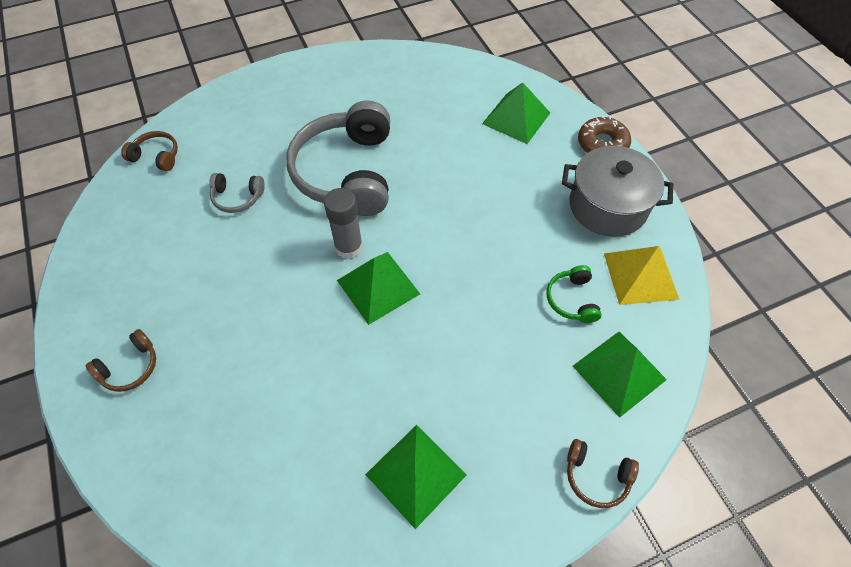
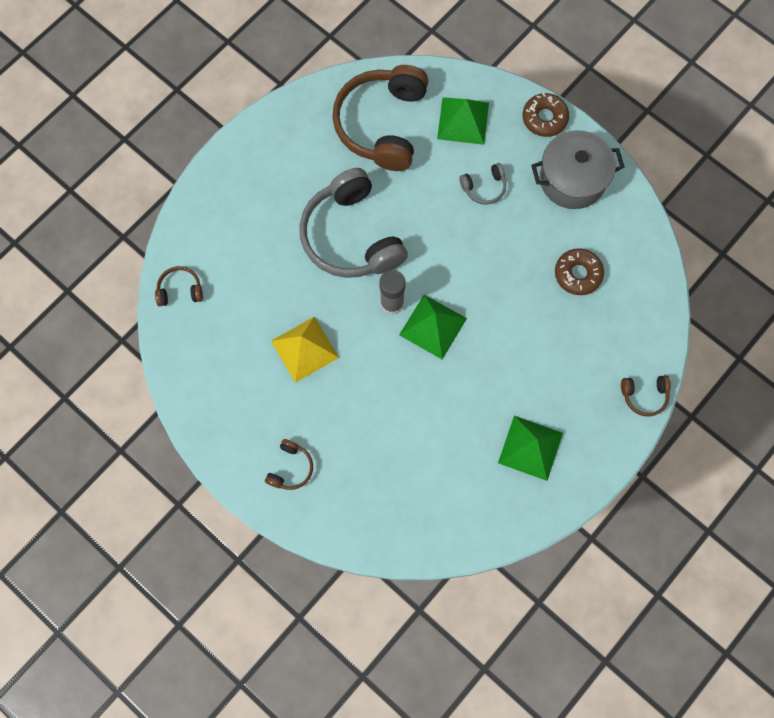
camera: 25 degrees left, 15 degrees up
grey headphones [210,173,265,213] -> grey headphones moved to [459,163,506,205]
green headphones [546,265,602,323] -> brown donut [555,248,604,295]
green pyramid [573,332,667,418] -> none
yellow pyramid [604,246,680,305] -> yellow pyramid moved to [271,317,339,383]
none -> brown headphones [332,65,428,171]

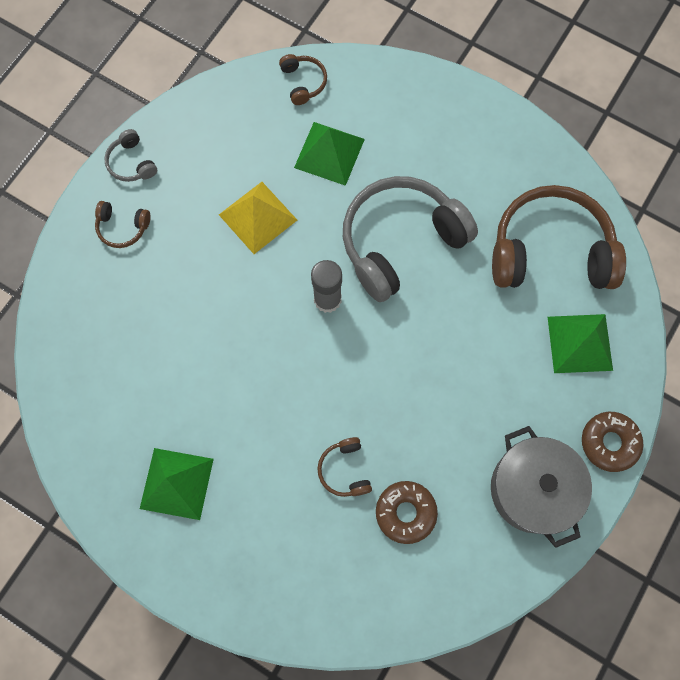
camera: 80 degrees right, 0 degrees up
green pyramid [399,295,467,360] -> green pyramid moved to [294,122,365,186]
grey headphones [459,163,506,205] -> grey headphones moved to [104,129,157,182]
brown headphones [621,375,671,417] -> brown headphones moved to [317,437,372,497]

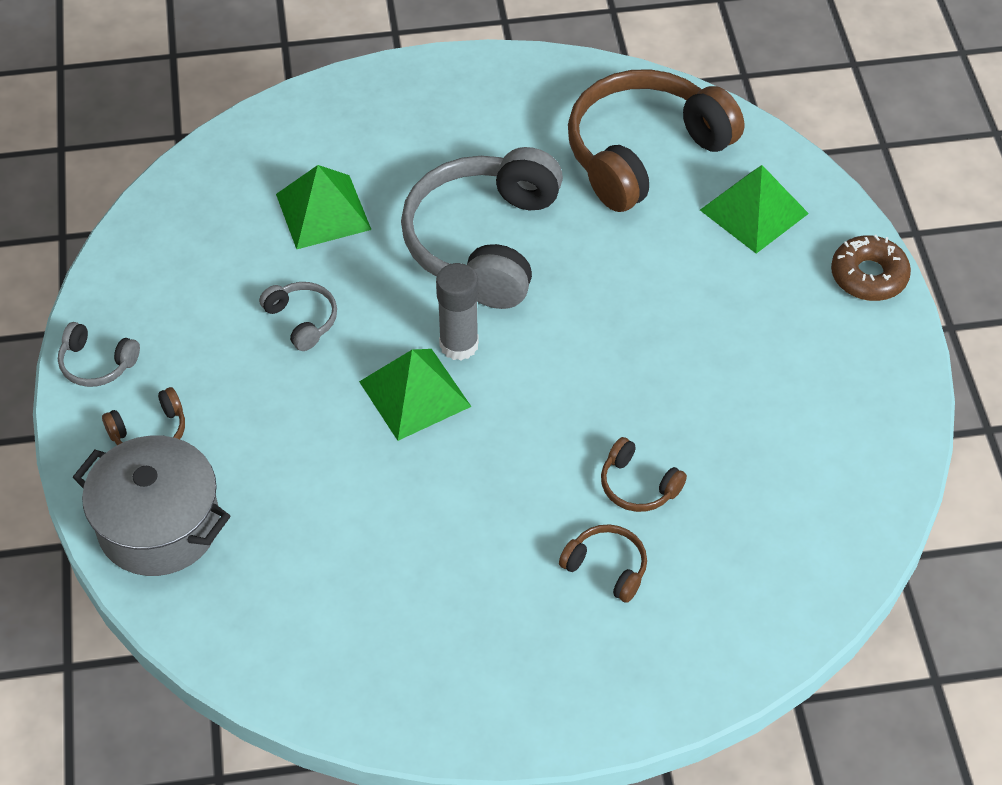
camera: 40 degrees left, 20 degrees down
green pyramid [140,448,214,520] -> green pyramid moved to [359,349,471,441]
yellow pyramid [219,182,297,254] -> grey headphones [259,282,337,351]
brown headphones [279,54,327,105] -> brown headphones moved to [559,524,647,603]
brown donut [376,481,438,544] -> none
grey pot [491,426,592,548] -> grey pot moved to [72,435,230,576]

